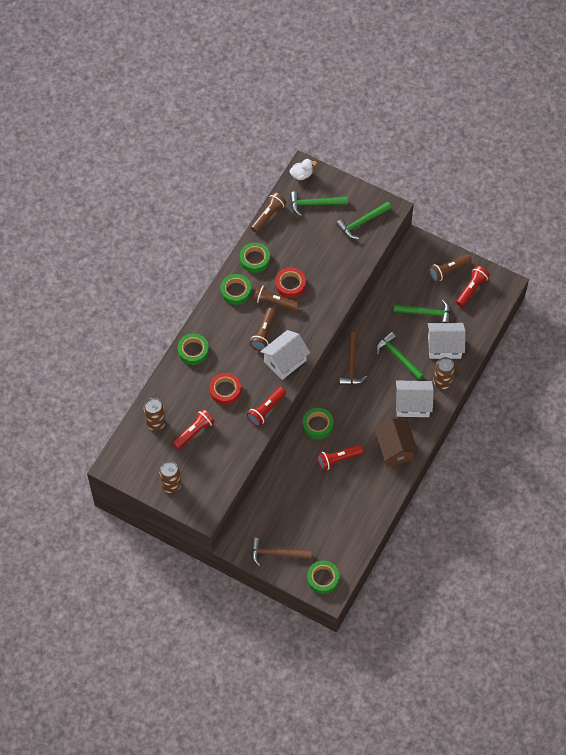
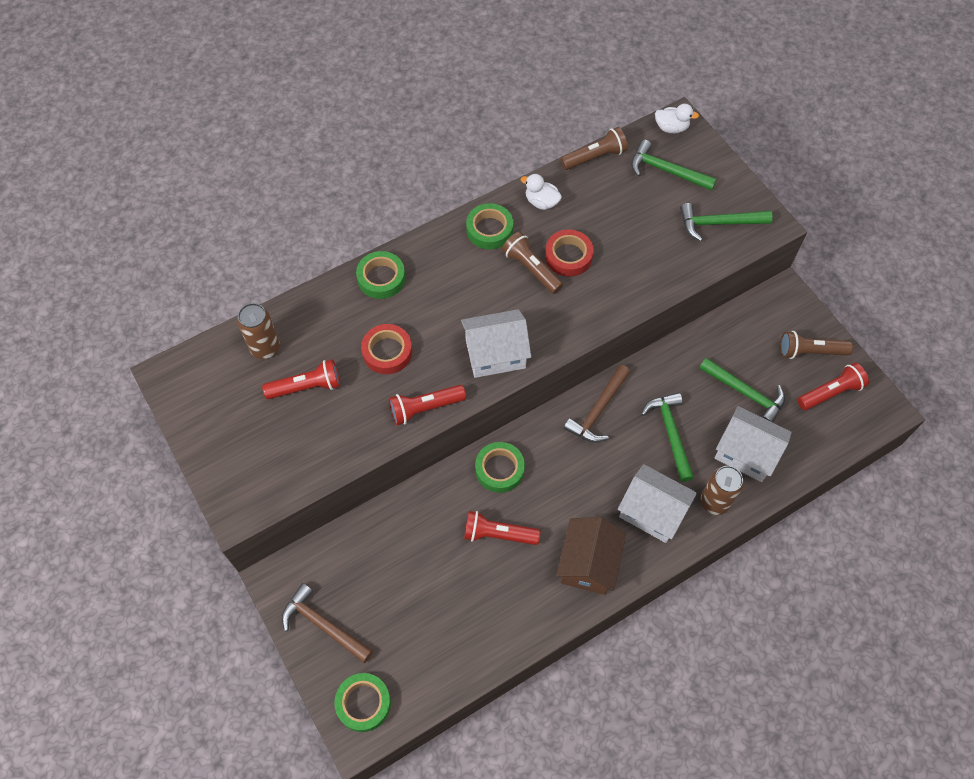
camera: 30 degrees right, 0 degrees up
brown can [159,461,181,493] -> none
green tape [240,242,270,273] -> white duck [521,174,562,210]
brown flashlight [250,308,276,351] -> none

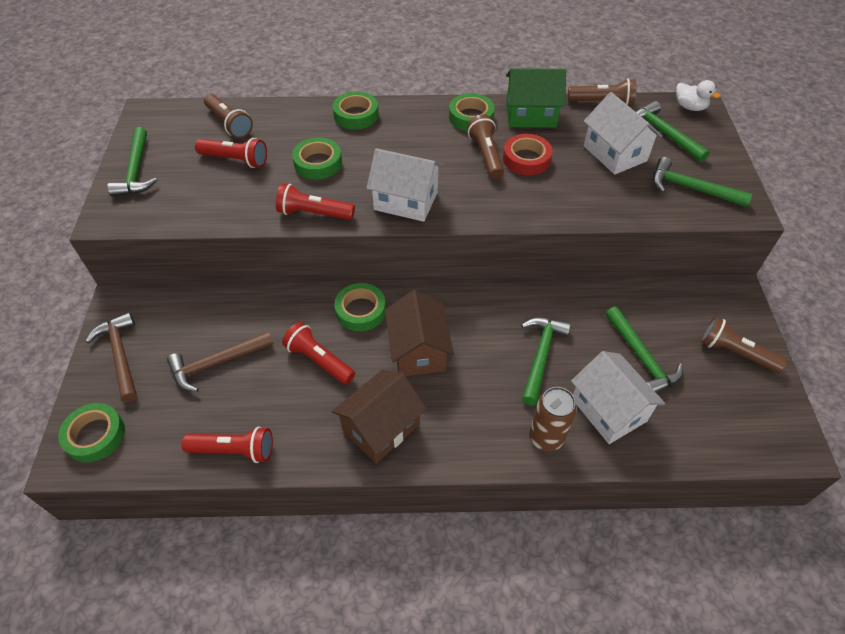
camera: 30 degrees right, 10 degrees down
brown can [237,303,280,359] -> brown flashlight [204,94,253,138]
red tape [361,324,412,374] -> green tape [292,138,342,180]
white duck [521,174,562,210] -> green house [506,68,566,128]
brown hammer [564,365,630,443] -> brown hammer moved to [167,331,273,392]
white house [618,464,697,543] -> white house moved to [584,92,663,175]
red flashlight [797,363,869,410] -> red flashlight moved to [182,427,273,463]
none -> green hammer [107,127,157,197]
none -> brown house [385,290,454,376]

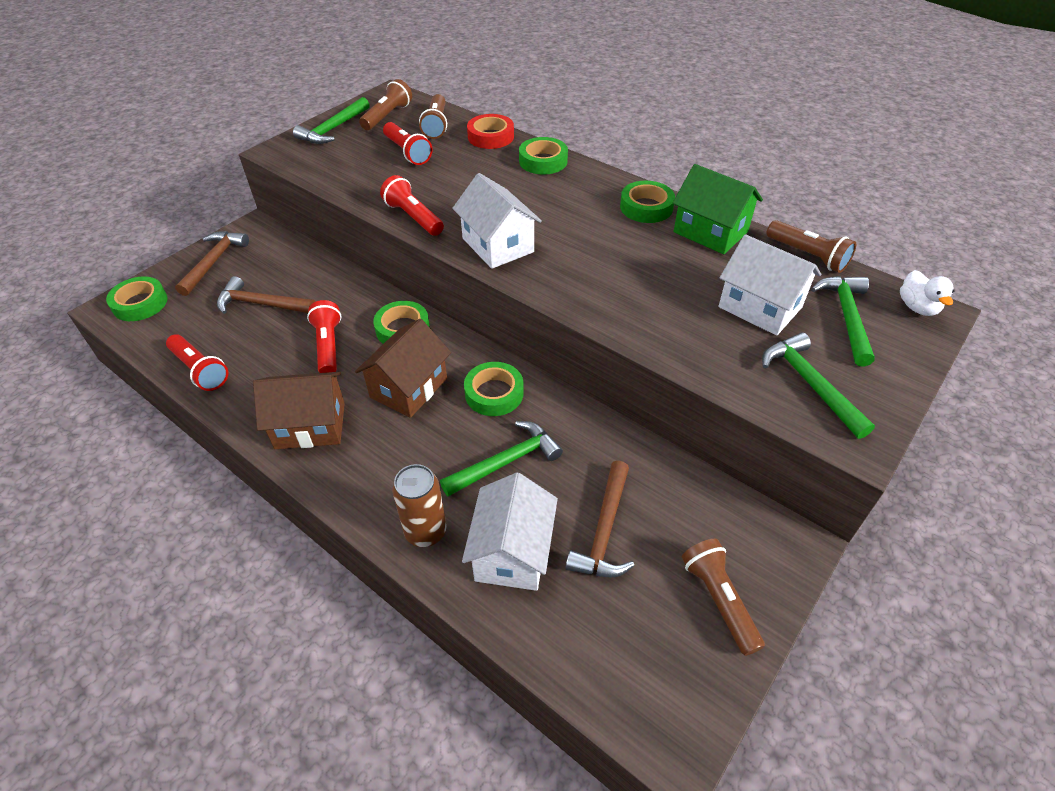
camera: 40 degrees right, 5 degrees down
green tape [292,138,342,180] -> green tape moved to [464,362,524,416]
brown flashlight [467,114,504,179] -> brown flashlight moved to [359,79,412,130]
red tape [503,134,553,175] -> red tape moved to [467,114,514,149]
white house [584,92,663,175] -> white house turned 60 degrees counterclockwise [719,234,821,336]
green hammer [605,306,683,393] -> brown hammer [565,461,635,578]

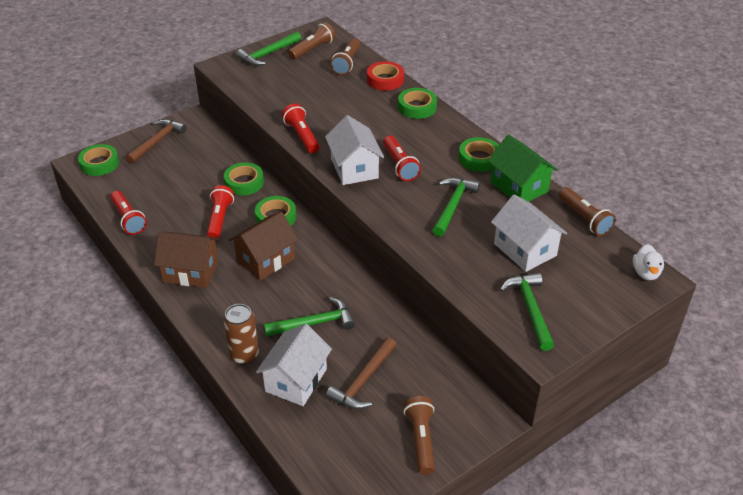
camera: 15 degrees right, 5 degrees down
brown hammer [217,276,315,314] -> none
red flashlight [383,122,433,165] -> red flashlight moved to [383,136,421,181]
green tape [464,362,524,416] -> green tape moved to [224,162,264,195]
green hammer [811,276,875,367] -> green hammer moved to [432,177,480,237]

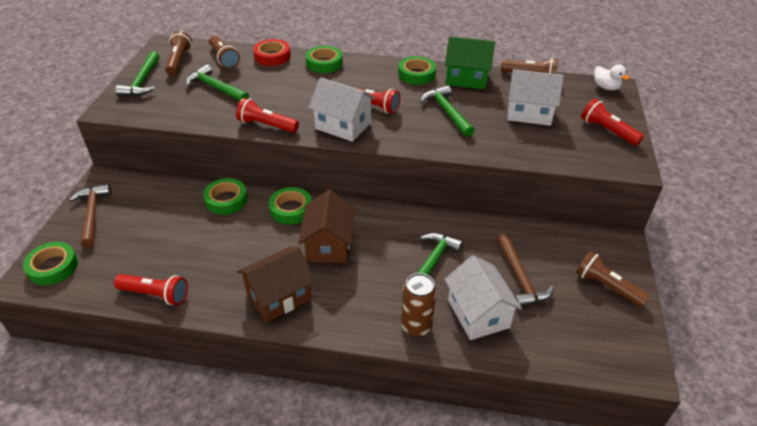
camera: 45 degrees left, 0 degrees up
red flashlight [207,185,234,238] -> red flashlight moved to [581,99,644,146]
green hammer [500,272,554,351] -> green hammer moved to [186,64,249,101]

